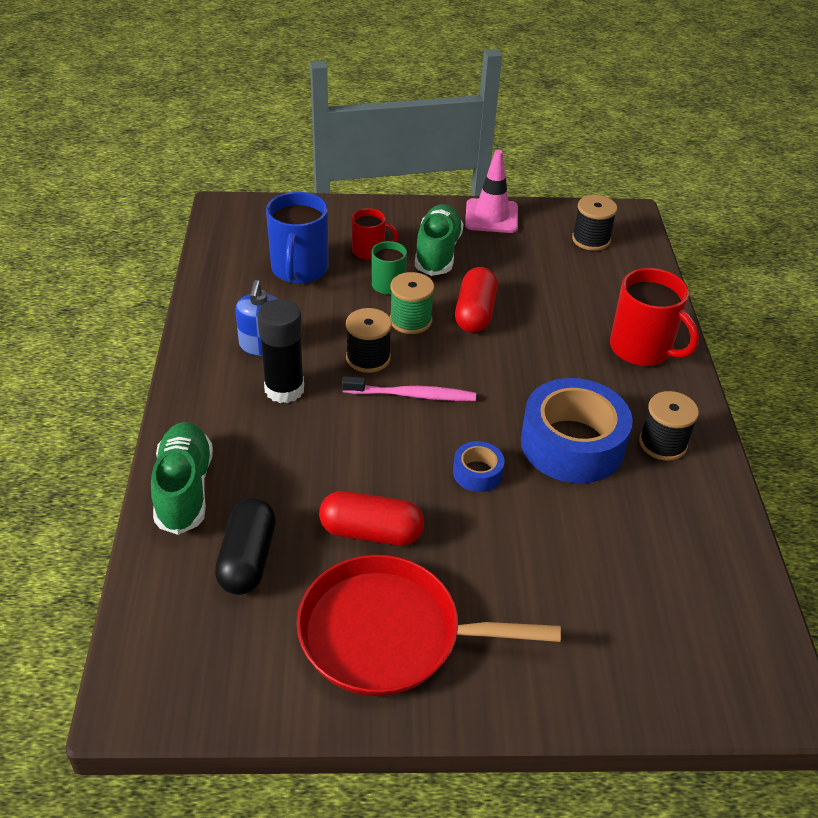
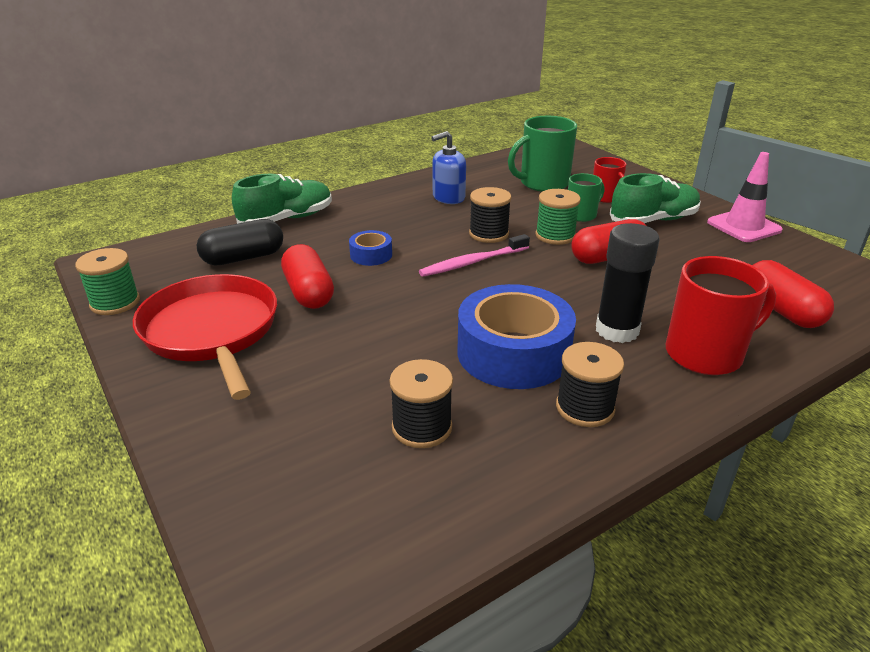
camera: 60 degrees right, 10 degrees down
black glue stick [257,299,304,403] -> black glue stick moved to [596,223,659,343]
blue mug [266,192,329,284] -> green mug [508,116,577,192]
pink toothbrush [342,376,476,401] -> pink toothbrush turned 90 degrees clockwise [419,234,530,277]
blue tape [453,441,505,492] -> blue tape moved to [349,230,392,266]
black spool [572,195,617,251] -> black spool moved to [390,359,453,448]
red mug [610,268,699,366] -> red mug turned 120 degrees counterclockwise [666,256,776,375]
none -> green spool [75,248,140,315]
none -> red capsule [752,260,834,328]

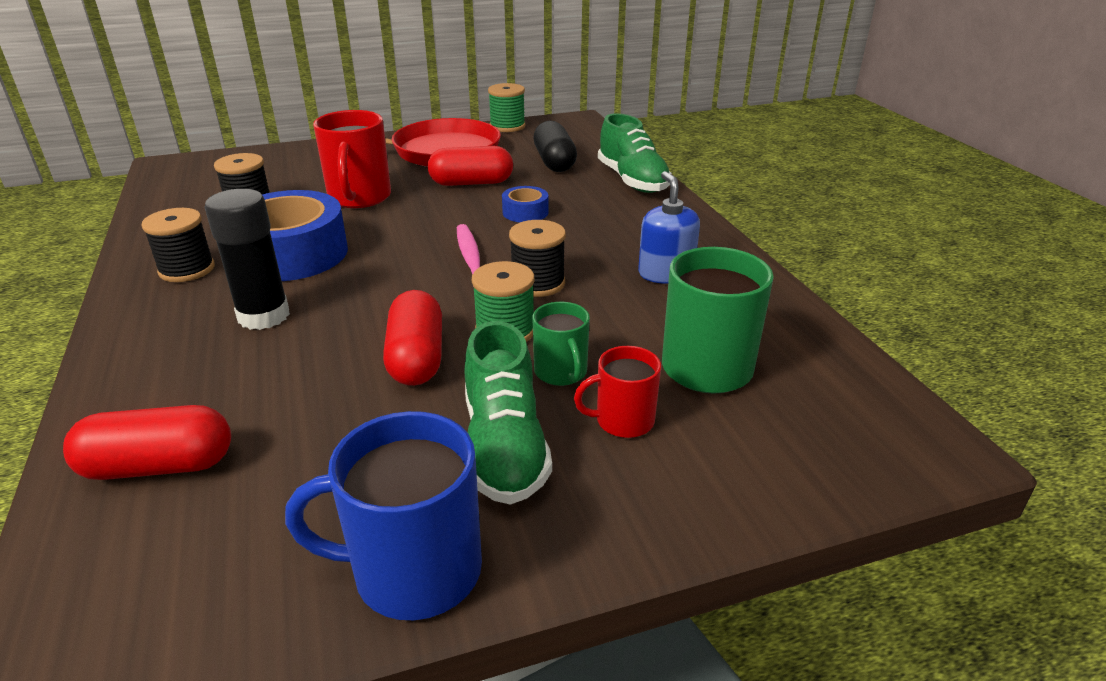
camera: 105 degrees right, 0 degrees up
red mug [666,256,776,375] -> red mug moved to [313,110,391,208]
pink traffic cone [707,152,783,242] -> blue mug [285,411,482,620]

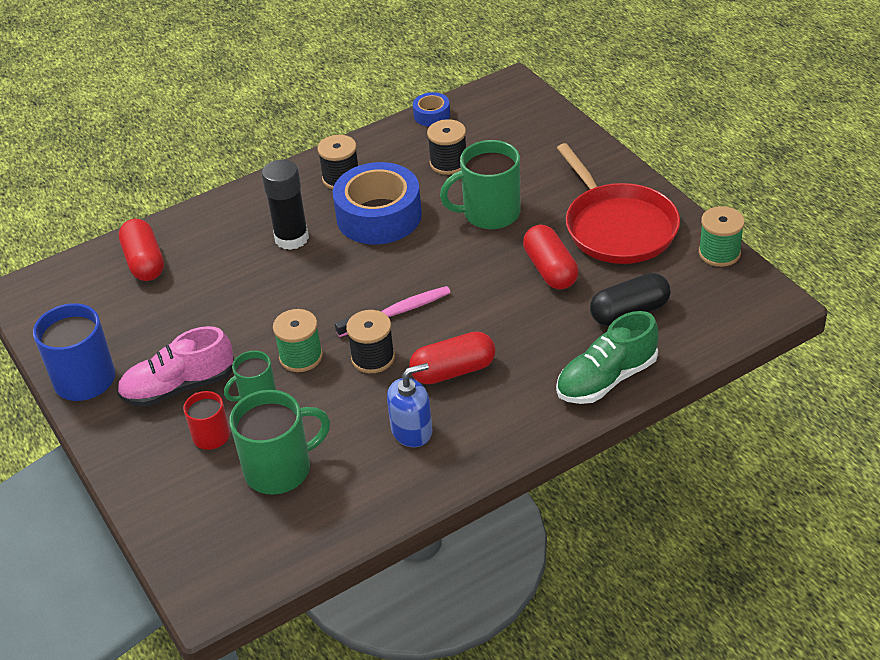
camera: 80 degrees right, 10 degrees up
red mug [313,110,391,208] -> green mug [440,140,521,229]
red capsule [383,290,442,386] -> red capsule moved to [409,331,495,384]
green shoe [464,321,552,505] -> pink shoe [117,326,234,407]
blue tape [502,186,549,222] -> blue tape moved to [413,92,450,126]

